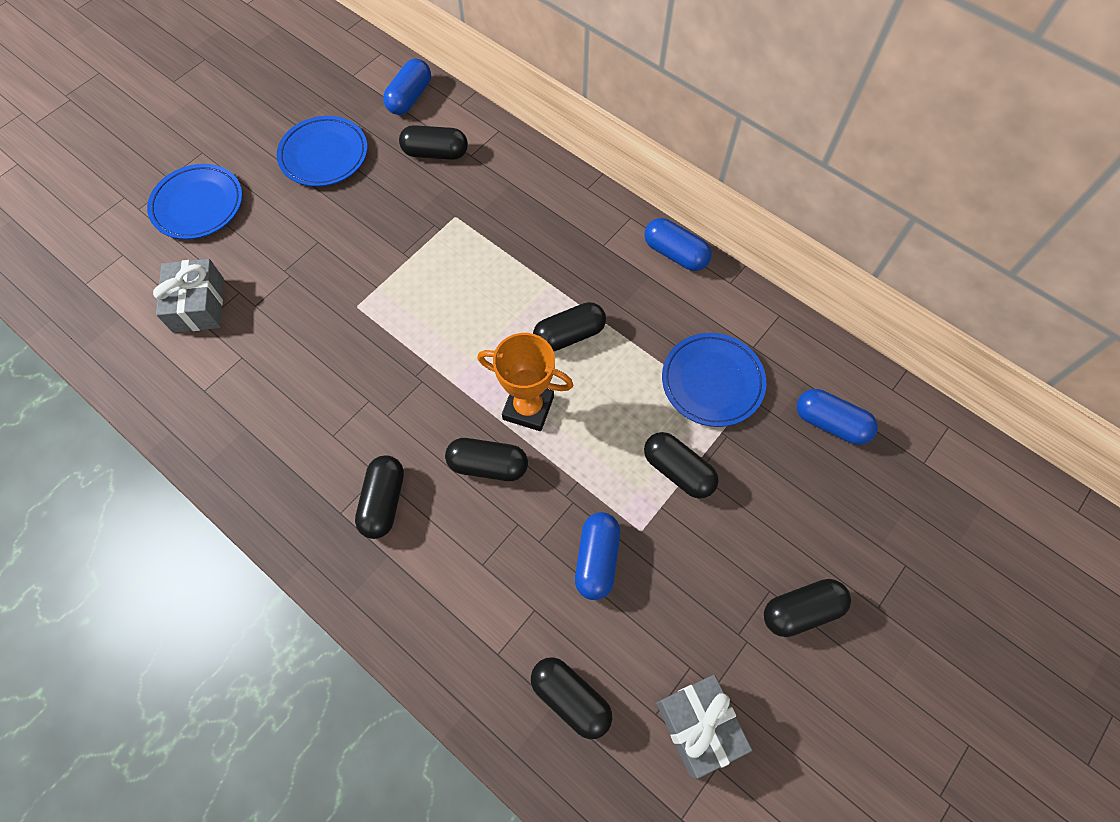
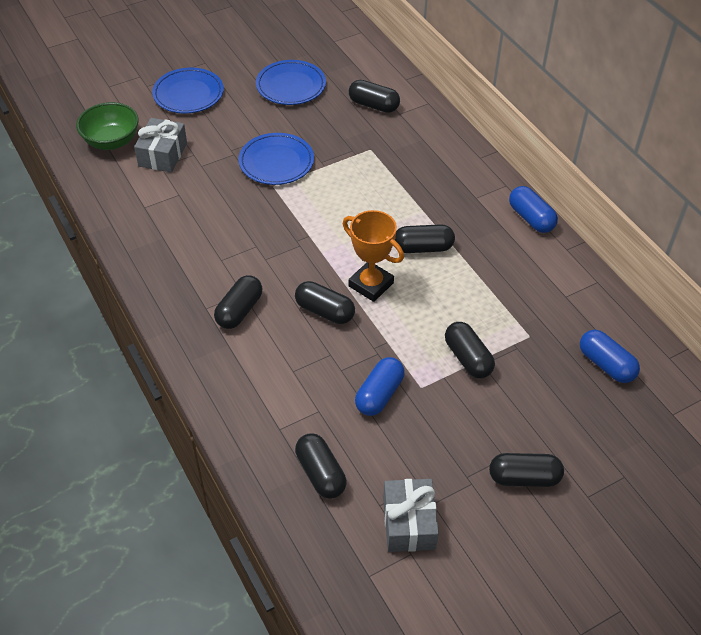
camera: 20 degrees right, 15 degrees down
blue capsule [383,59,431,115] -> none
blue plate [662,333,766,427] -> blue plate moved to [238,133,314,185]
none -> green bowl [76,102,139,150]

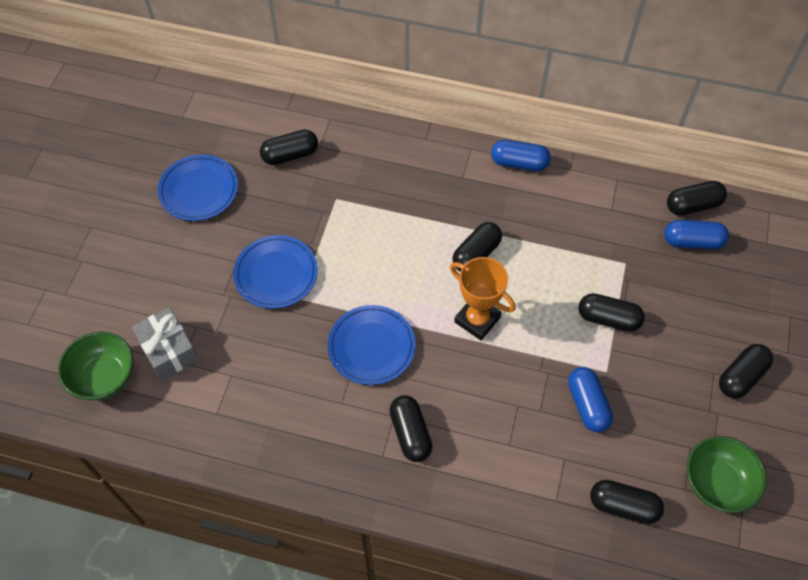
camera: 45 degrees left, 10 degrees up
blue plate [152,68,224,114] -> blue plate moved to [328,305,415,385]
black capsule [295,281,355,324] -> black capsule moved to [667,181,727,216]
orange trophy [343,210,404,302] -> orange trophy turned 45 degrees clockwise [450,257,516,340]
grey gift [383,479,439,552] -> green bowl [687,436,767,513]

